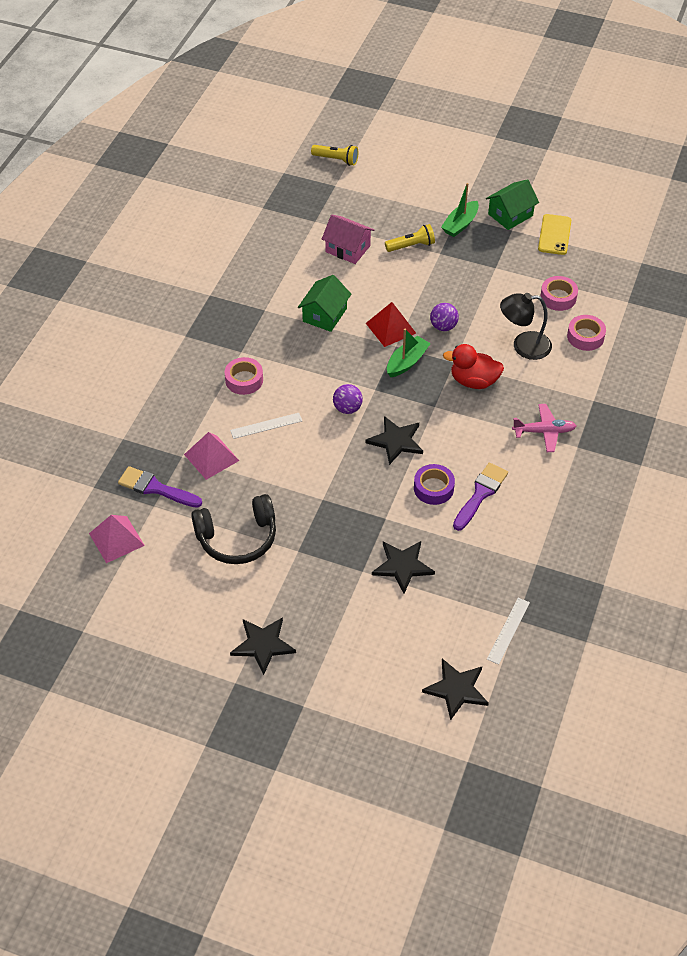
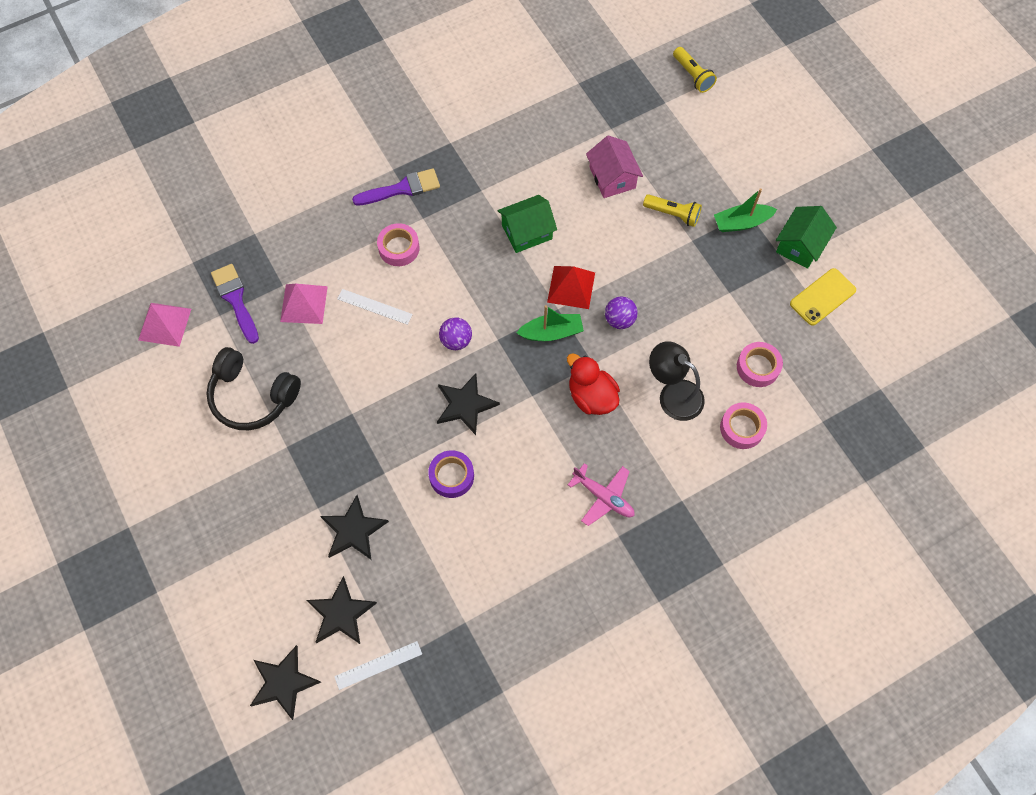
camera: 40 degrees right, 15 degrees up
black star [230,617,296,675] -> black star moved to [306,576,377,644]
purple brush [453,463,508,531] -> purple brush moved to [352,168,440,206]
green house [486,179,539,230] -> green house turned 60 degrees counterclockwise [776,206,837,269]

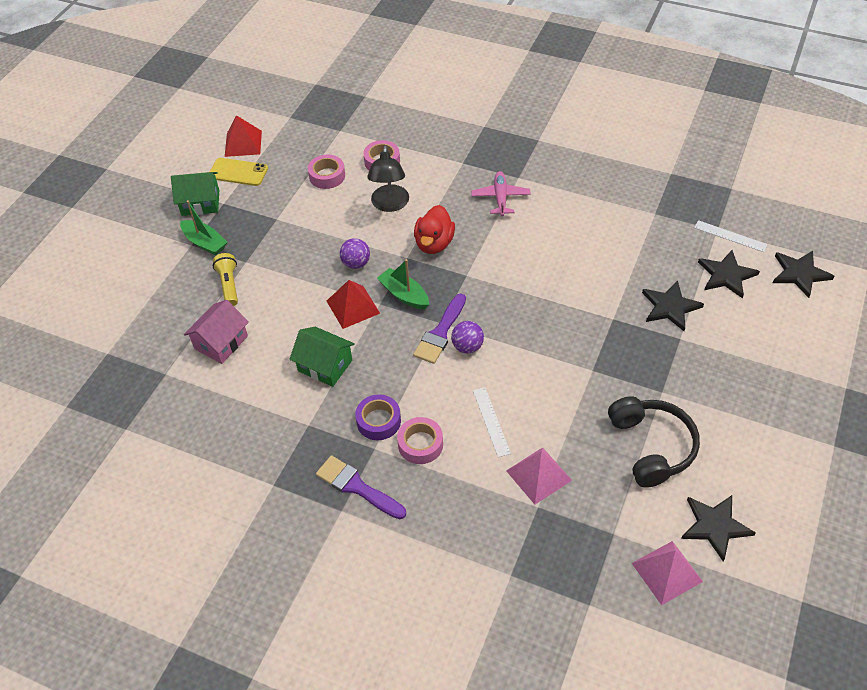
camera: 125 degrees left, 15 degrees down
purple brush [211,264,259,344] -> purple brush moved to [413,294,466,364]
purple tape [428,450,474,498] -> purple tape moved to [355,394,401,440]
black star [437,374,500,435] -> black star moved to [681,495,756,562]
yellow flashlight [673,47,717,93] -> none
none -> red pyramid [225,115,262,157]

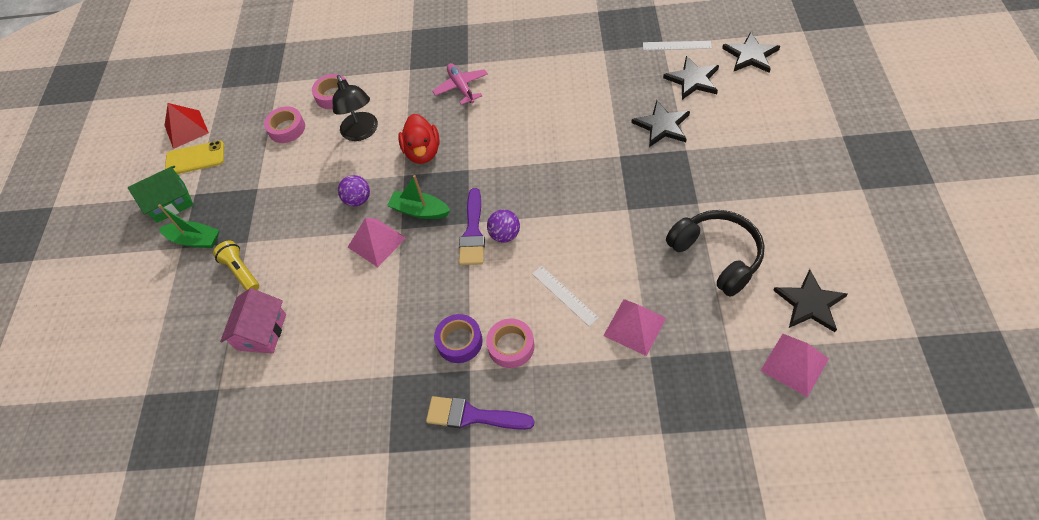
camera: 20 degrees left, 5 degrees up
green house [290,327,355,387] -> none
red pyramid [327,280,380,329] -> pink pyramid [348,218,406,267]

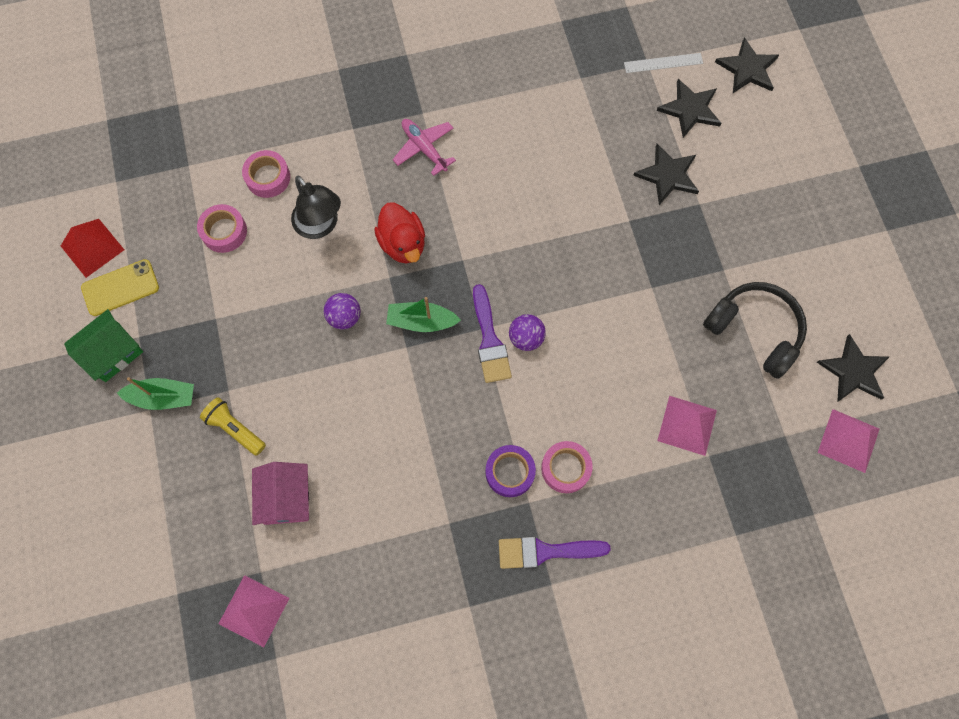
camera: 20 degrees left, 15 degrees up
pink pyramid [348,218,406,267] -> pink pyramid moved to [218,575,289,647]
white ruler [532,266,599,326] -> none

